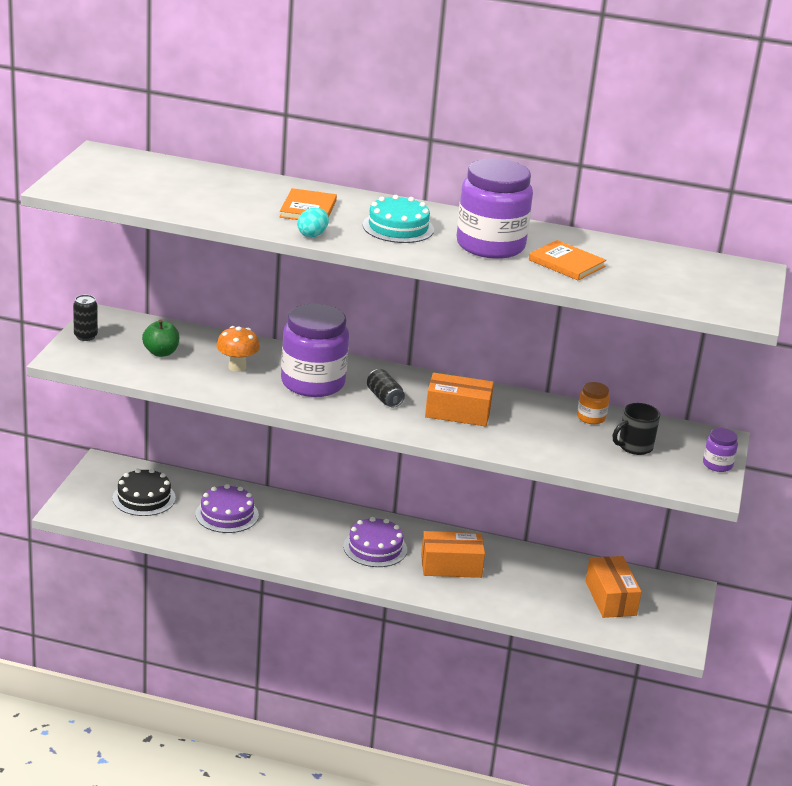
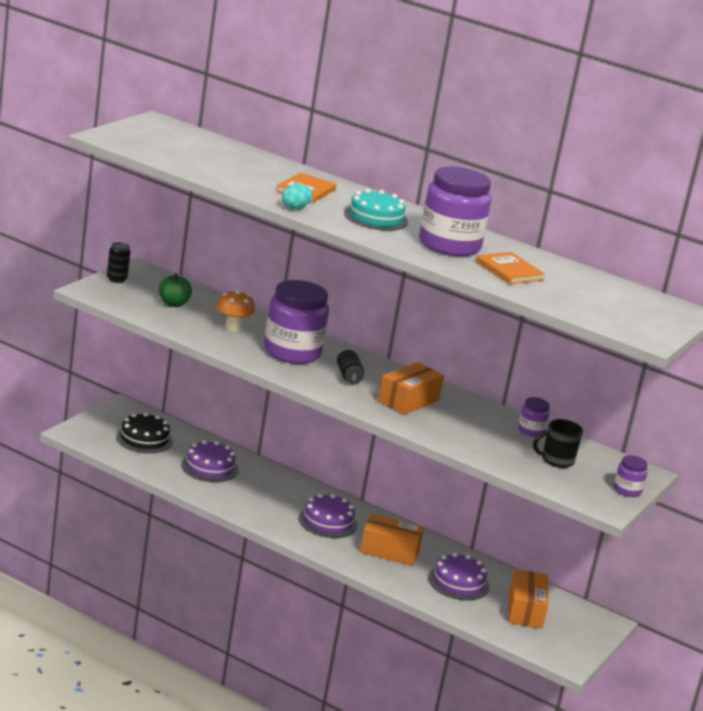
camera: 15 degrees right, 5 degrees down
orange box [425,373,494,427] -> orange box turned 75 degrees counterclockwise [378,362,444,415]
orange jar [577,382,610,424] -> purple jar [518,397,550,437]
none -> purple cake [428,553,489,600]

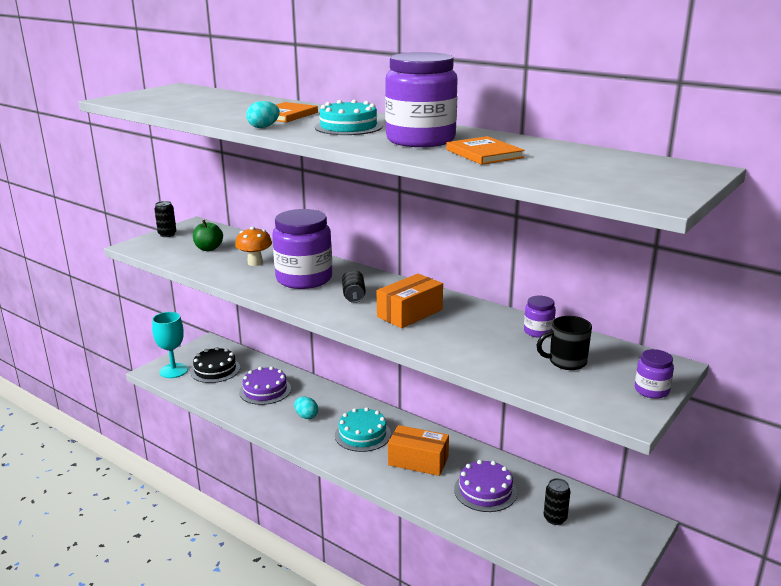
camera: 10 degrees right, 0 degrees up
purple cake [299,494,358,538] -> turquoise cake [335,407,391,452]
orange box [508,569,548,629] -> black can [544,478,570,525]
none -> turquoise goblet [152,312,188,378]
none -> turquoise egg [294,397,318,419]

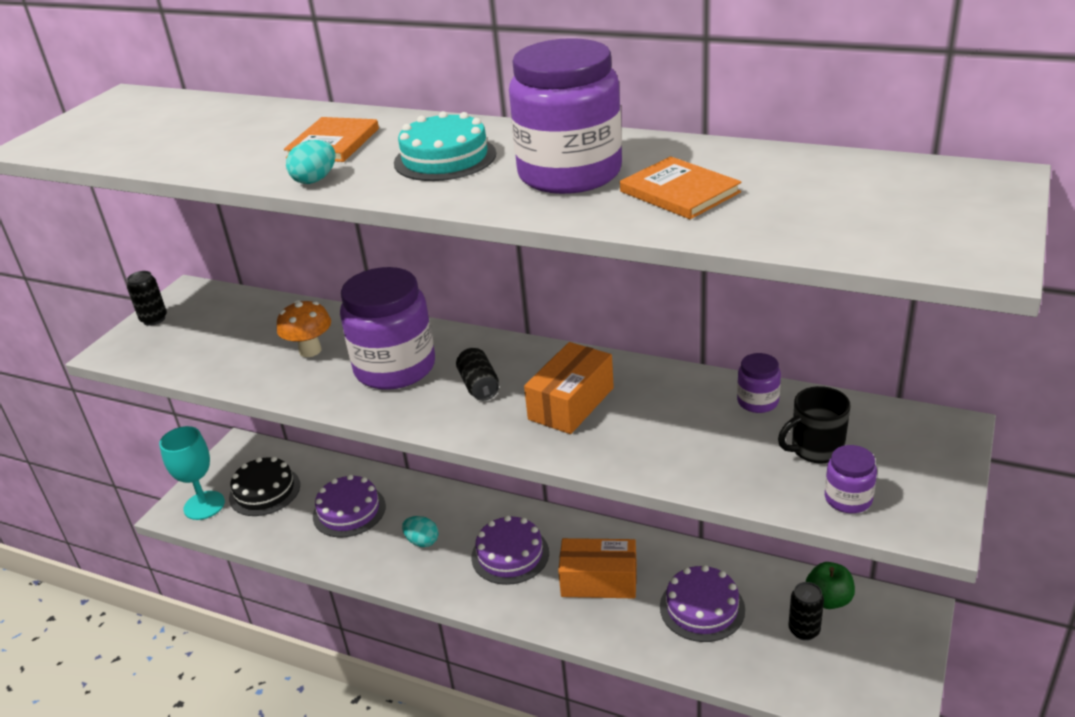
camera: 10 degrees left, 10 degrees up
green apple [193,220,223,251] -> green apple moved to [806,562,855,609]
turquoise cake [335,407,391,452] -> purple cake [471,515,549,585]
purple jar [635,349,674,399] -> purple jar moved to [825,445,877,513]

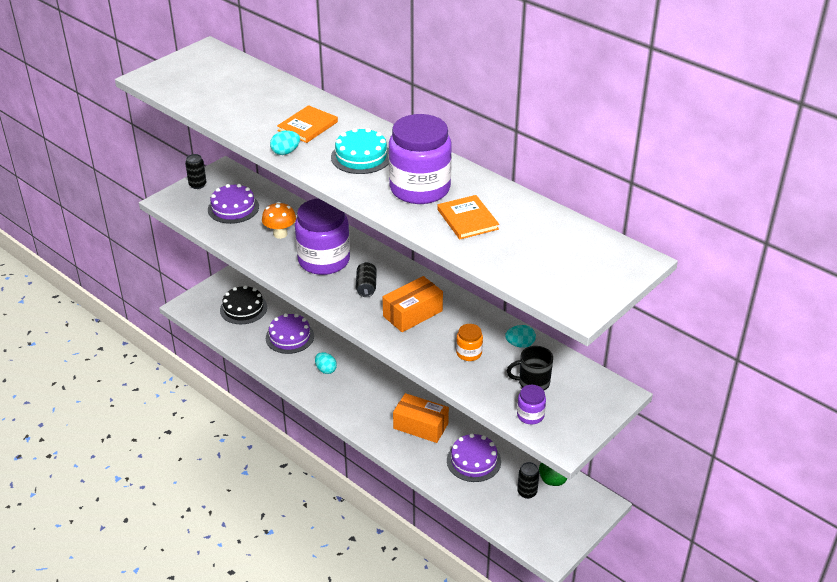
camera: 15 degrees right, 5 degrees up
turquoise goblet [159,426,225,520] -> none
purple cake [471,515,549,585] -> purple cake moved to [208,184,259,224]
purple jar [737,353,781,413] -> turquoise egg [505,325,536,348]
none -> orange jar [456,324,483,361]

